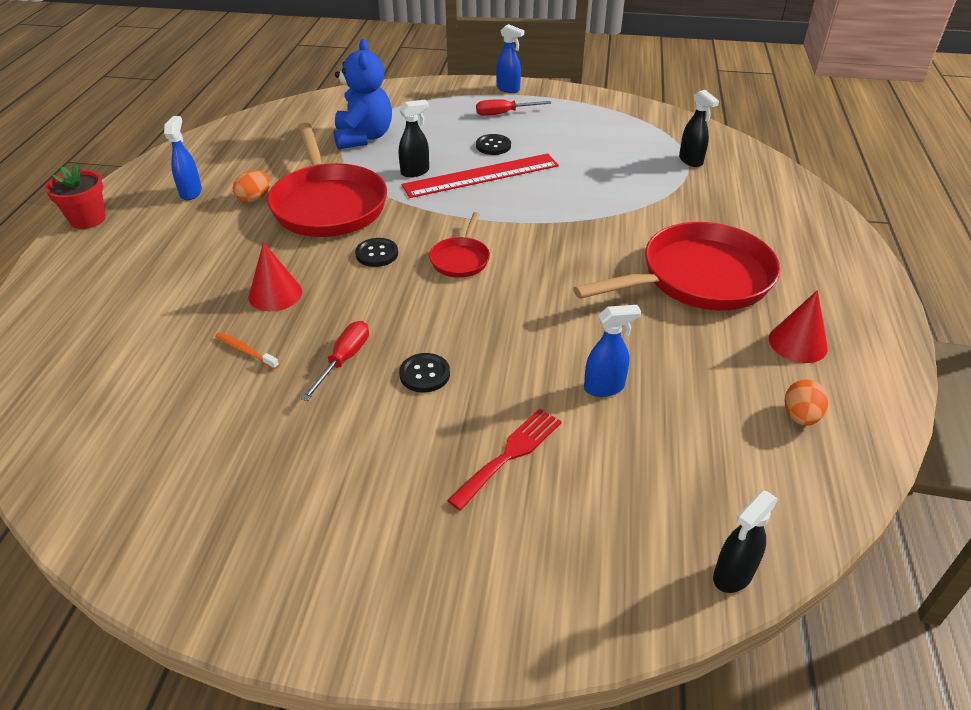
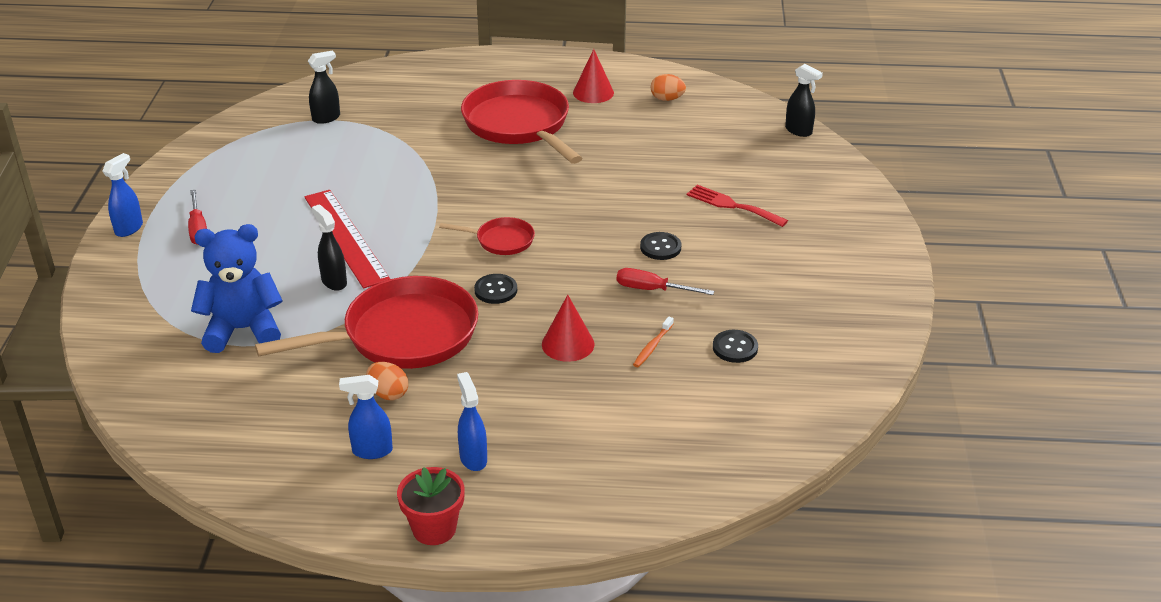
camera: 95 degrees left, 5 degrees down
black button [476,134,511,155] -> black button moved to [713,330,758,363]
blue spray bottle [584,305,641,397] -> blue spray bottle moved to [457,372,487,471]

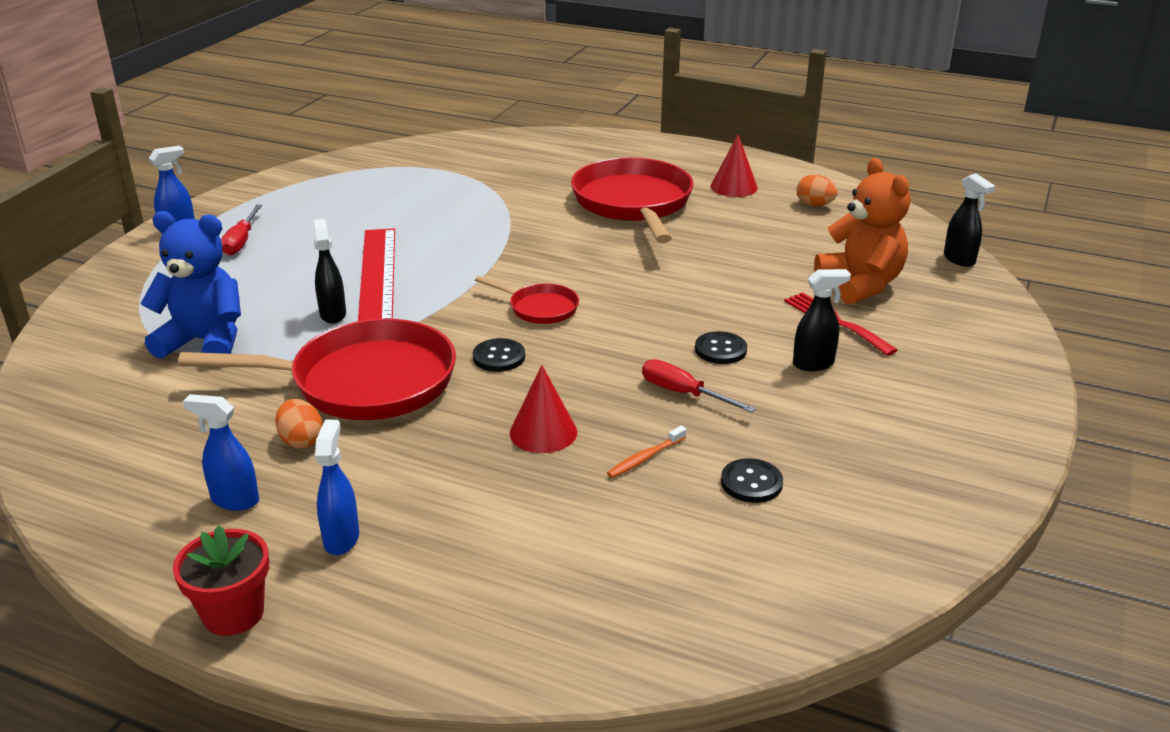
camera: 20 degrees right, 5 degrees down
black spray bottle [308,51,340,124] -> black spray bottle moved to [793,269,851,371]
none -> orange teddy bear [814,158,910,305]

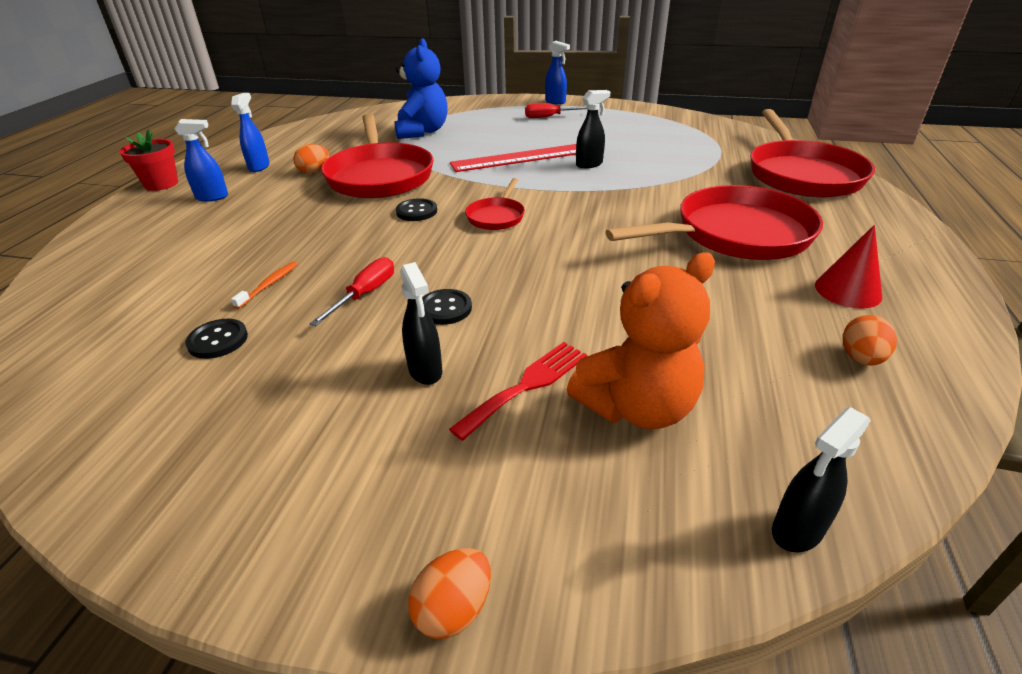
camera: 80 degrees right, 5 degrees up
black spray bottle [314,219,346,324] -> black spray bottle moved to [576,90,611,168]
red cone [510,365,577,453] -> none
orange toothbrush [607,426,686,478] -> orange toothbrush turned 75 degrees clockwise [231,262,298,309]
none -> orange egg [408,548,491,639]
none -> red pan [750,109,875,198]

